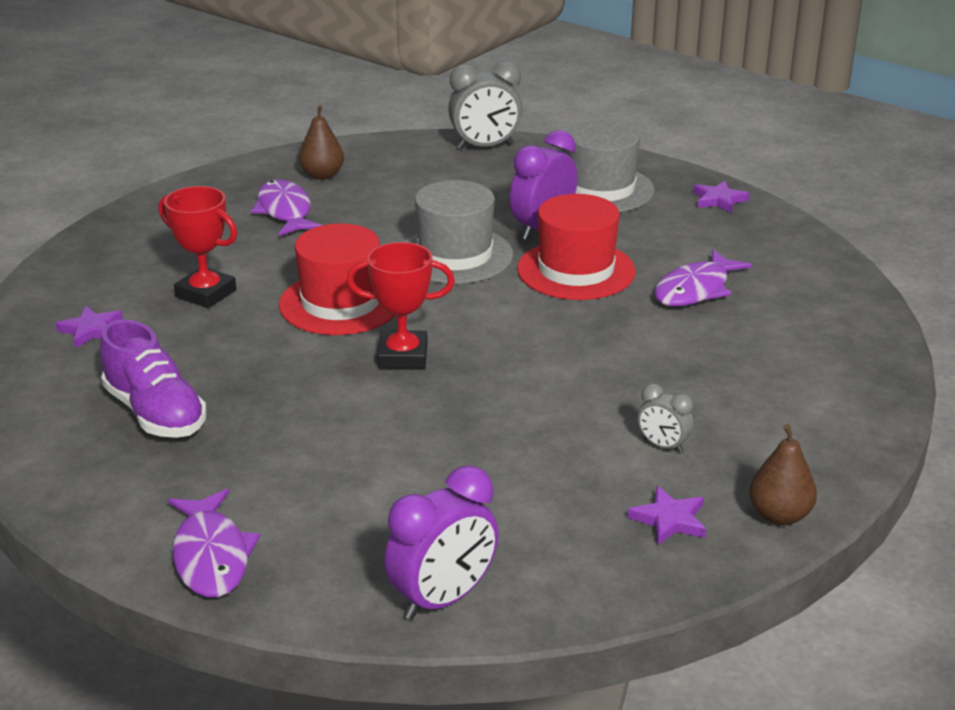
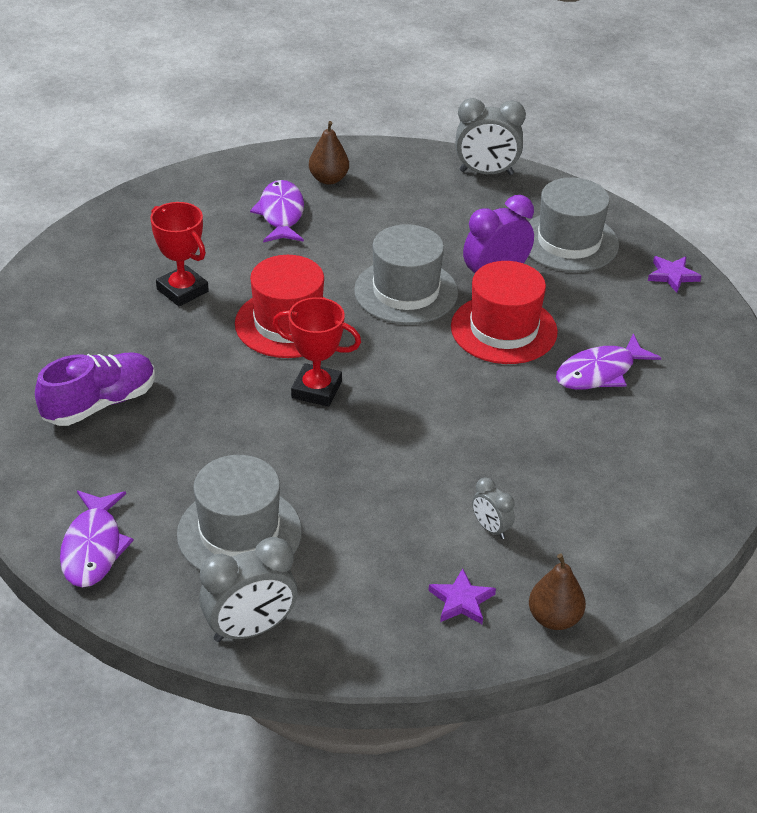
camera: 15 degrees right, 10 degrees up
purple star [55,306,123,348] -> none
purple shoe [100,320,207,438] -> purple shoe turned 105 degrees counterclockwise [35,352,155,426]
purple clock [384,465,499,620] -> grey clock [199,537,297,642]
none -> grey hat [177,455,302,570]

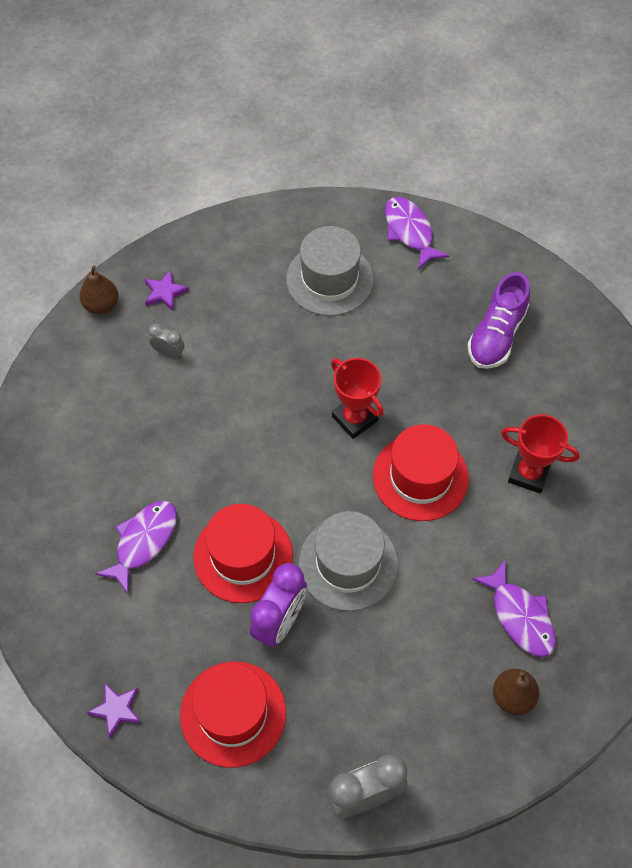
camera: 155 degrees right, 20 degrees up
grey clock [199,537,297,642] -> none
red trophy [273,297,361,407] -> red trophy turned 60 degrees clockwise [331,358,384,439]
grey hat [529,177,619,272] -> red hat [180,661,286,768]

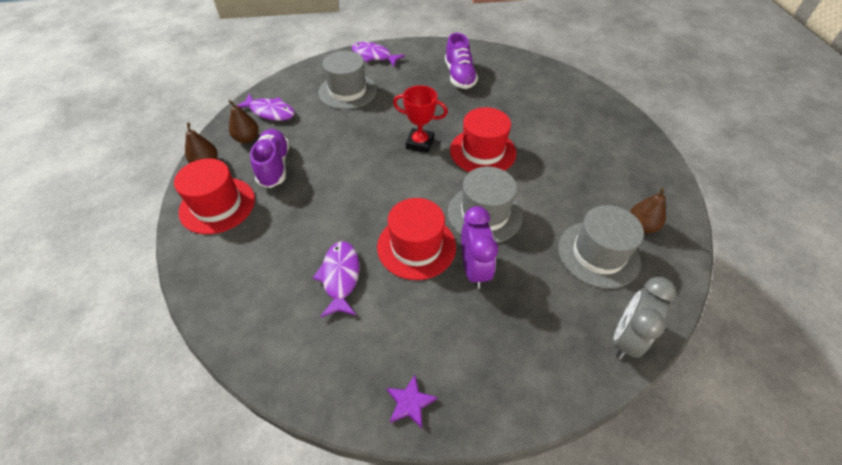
camera: 35 degrees left, 10 degrees down
purple star [144,270,189,311] -> brown pear [228,100,259,143]
grey clock [149,324,185,359] -> purple shoe [250,129,289,188]
red hat [180,661,286,768] -> red hat moved to [174,159,255,234]
purple fish [472,560,556,657] -> purple fish moved to [237,94,295,121]
red trophy [501,414,580,493] -> none
none -> grey hat [558,205,644,289]

